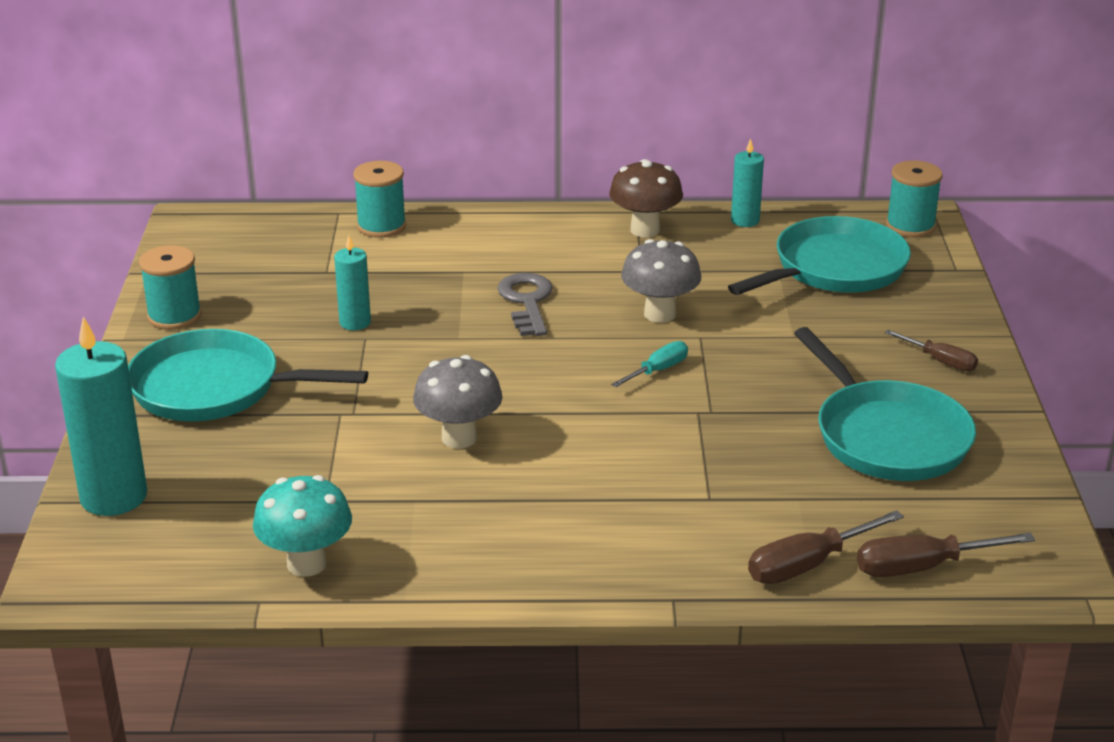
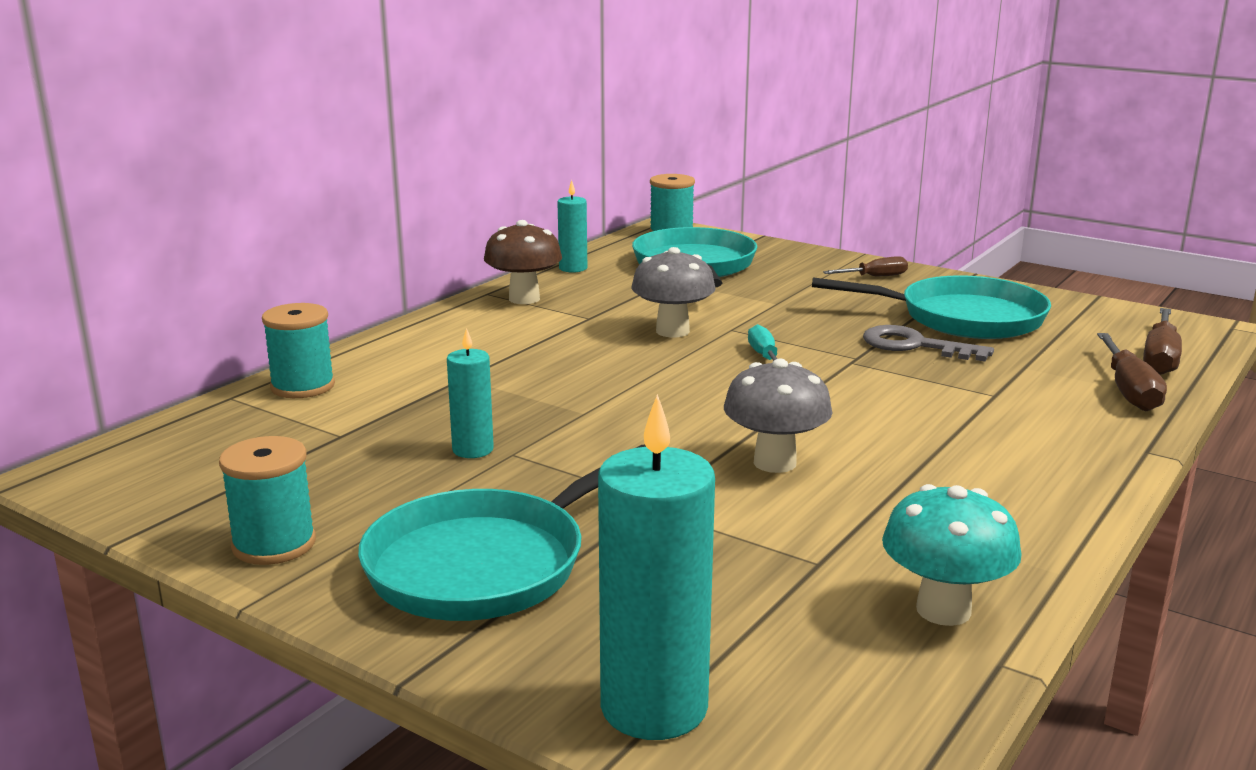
camera: 55 degrees left, 10 degrees down
grey key [498,273,553,336] -> grey key moved to [863,325,994,362]

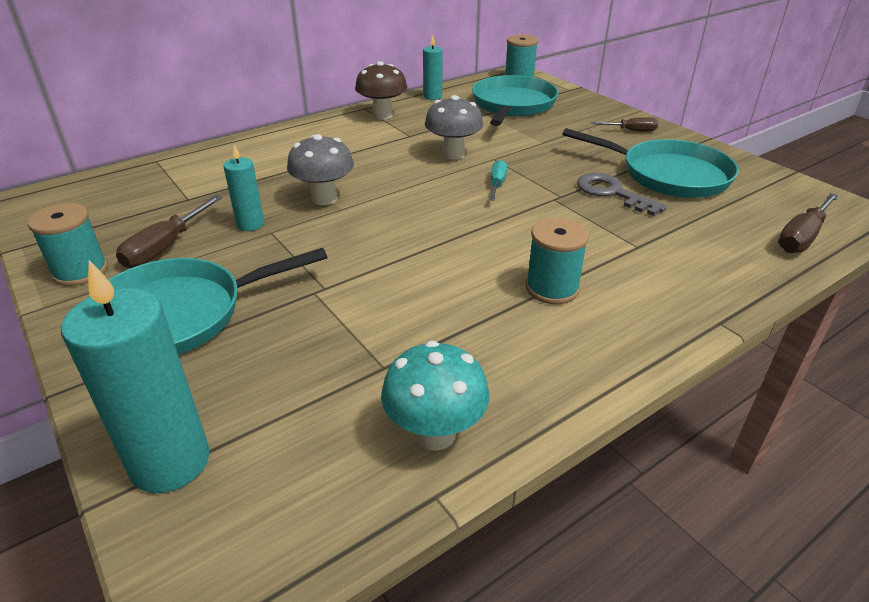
camera: 20 degrees right, 15 degrees up
turquoise spool [262,303,335,398] -> turquoise spool moved to [526,218,589,304]
grey mushroom [724,358,832,473] -> grey mushroom moved to [287,134,354,205]
brown screwdriver [1097,333,1167,411] -> brown screwdriver moved to [116,195,222,268]

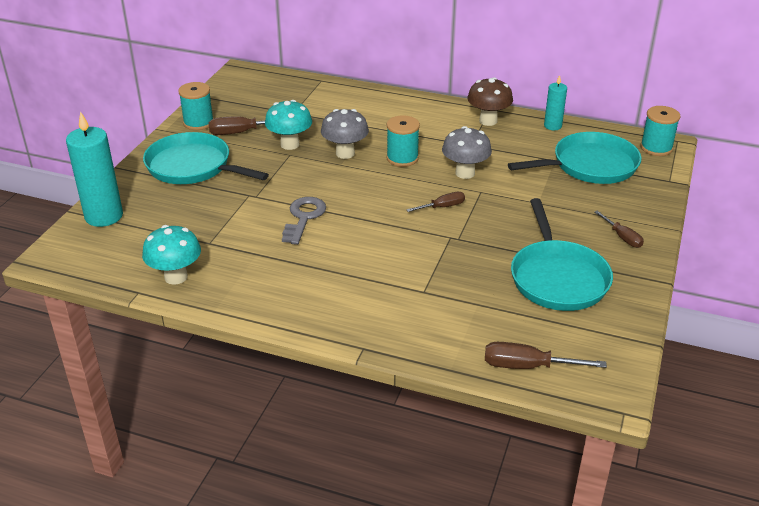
camera: 55 degrees right, 0 degrees up
turquoise candle [223,145,264,231] -> turquoise mushroom [265,100,312,150]
turquoise screwdriver [489,160,508,201] -> brown screwdriver [406,192,465,212]
turquoise spool [526,218,589,304] -> turquoise spool moved to [386,115,420,167]
grey key [577,173,667,216] -> grey key moved to [282,197,326,245]

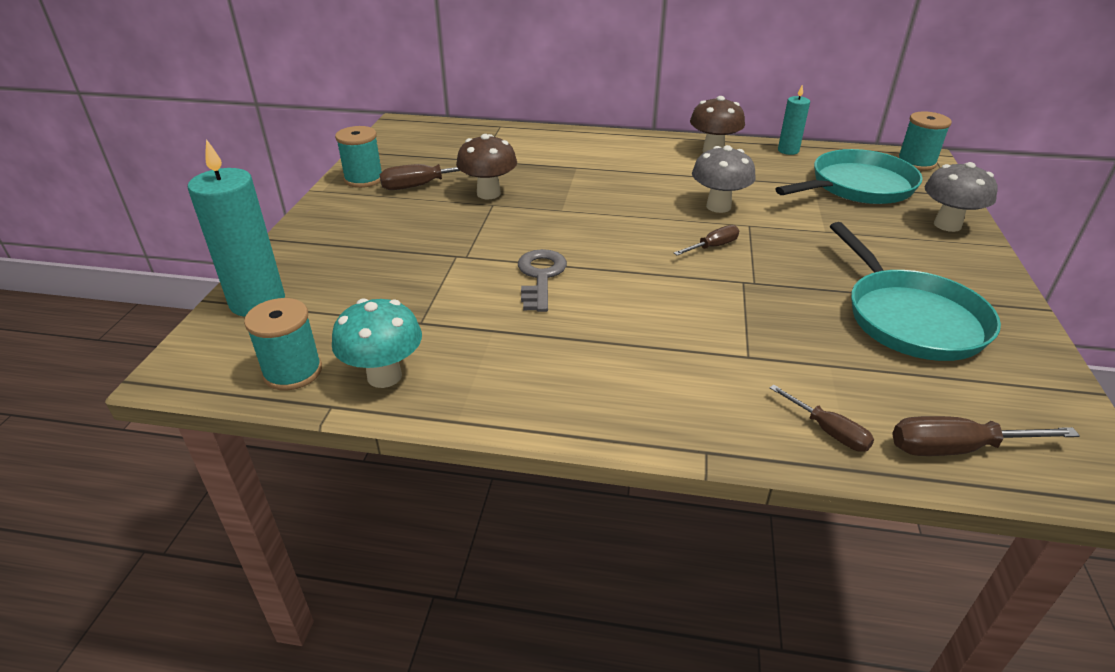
camera: 10 degrees left, 0 degrees up
turquoise pan [143,132,269,184] -> none
turquoise mushroom [265,100,312,150] -> brown mushroom [456,134,517,199]
grey mushroom [321,109,369,159] -> grey mushroom moved to [925,162,998,232]
turquoise spool [386,115,420,167] -> turquoise spool moved to [244,298,322,391]
brown screwdriver [595,211,644,248] -> brown screwdriver moved to [770,385,874,452]

